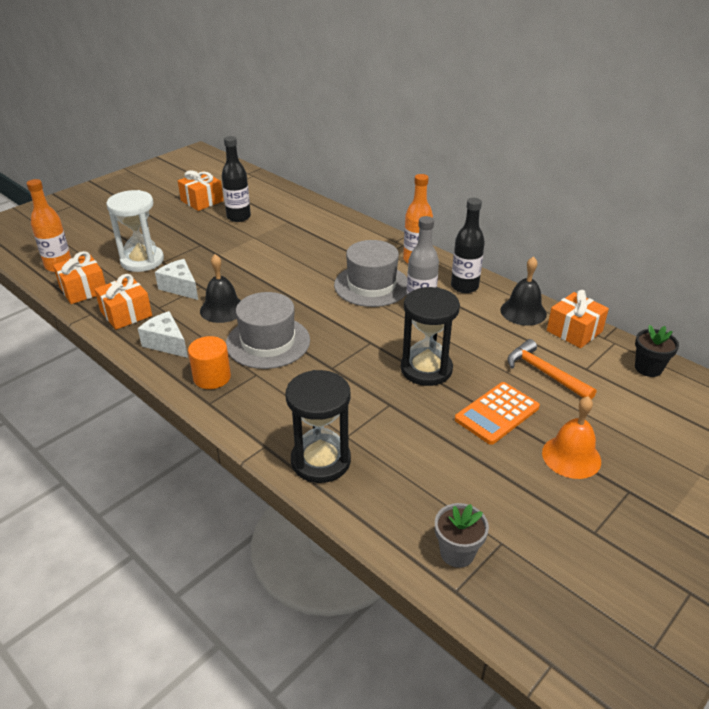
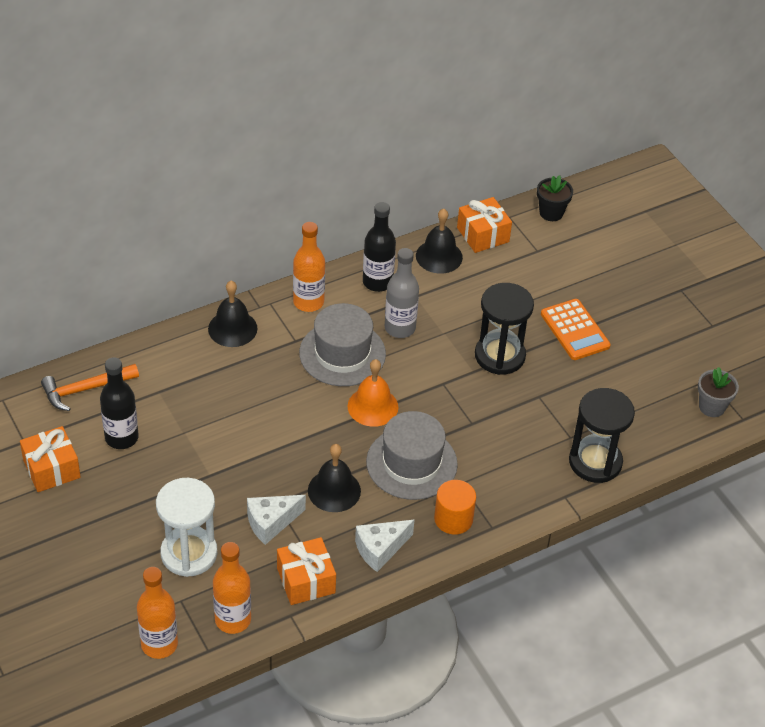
camera: 75 degrees left, 10 degrees up
orange gift [53,251,106,304] -> orange bottle [213,542,251,634]
orange hammer [508,339,596,400] -> orange hammer moved to [41,364,139,411]
orange bell [542,396,601,479] -> orange bell moved to [348,359,398,427]
none -> black bell [208,281,257,347]

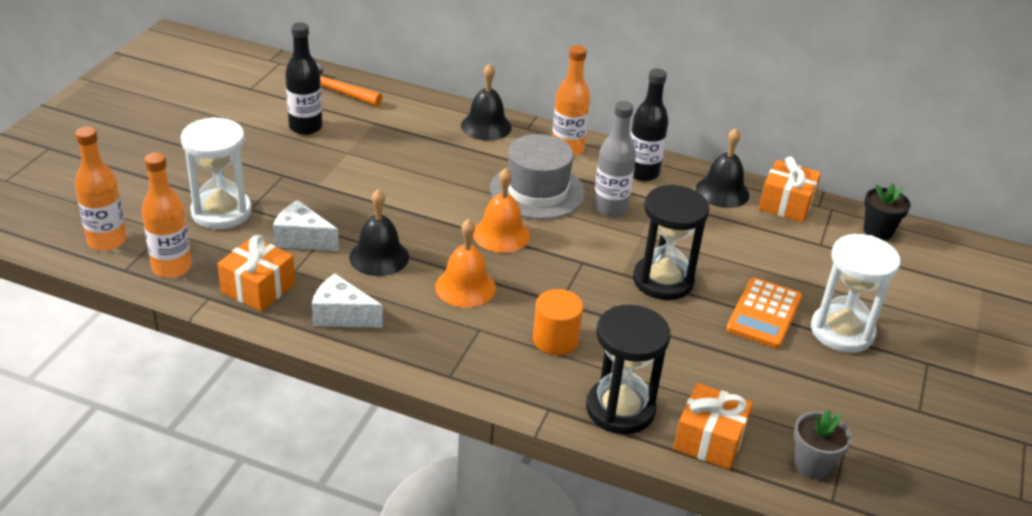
camera: 50 degrees right, 10 degrees down
orange gift [20,426,81,492] -> orange gift moved to [673,383,753,470]
grey hat [366,411,458,500] -> orange bell [435,219,496,307]
orange cylinder [434,480,476,535] -> orange cylinder moved to [533,289,583,355]
none -> white hourglass [811,234,901,353]

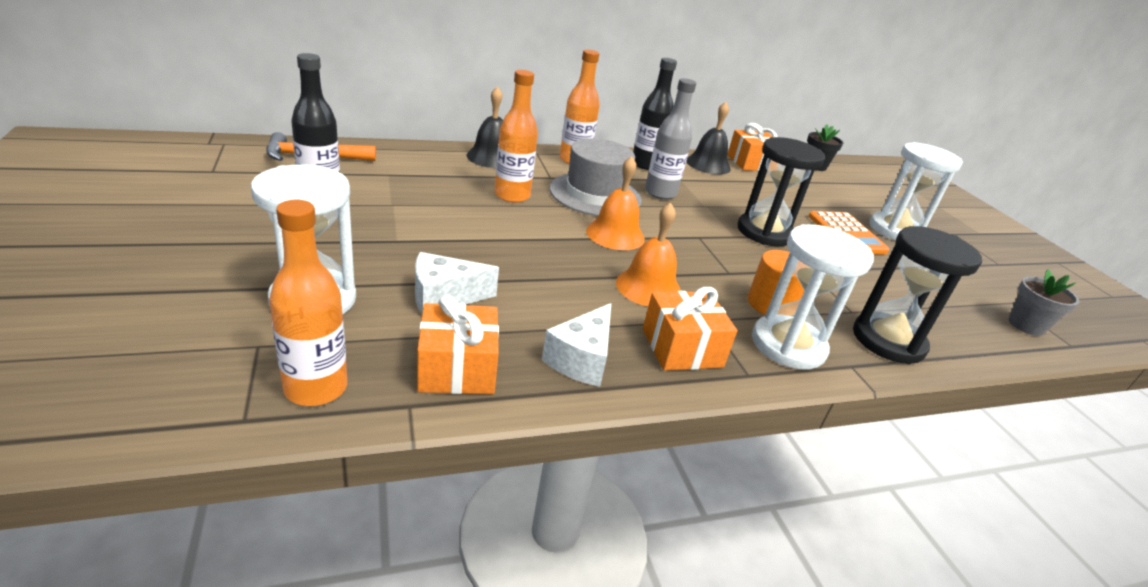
camera: 40 degrees left, 5 degrees down
orange bottle [75,127,127,251] -> orange bottle moved to [495,70,538,203]
white cheese [312,274,383,328] -> white cheese turned 45 degrees counterclockwise [542,303,611,387]
black bell [349,189,409,276] -> none
orange gift [673,383,753,470] -> orange gift moved to [643,287,737,371]
none -> white hourglass [752,224,874,369]

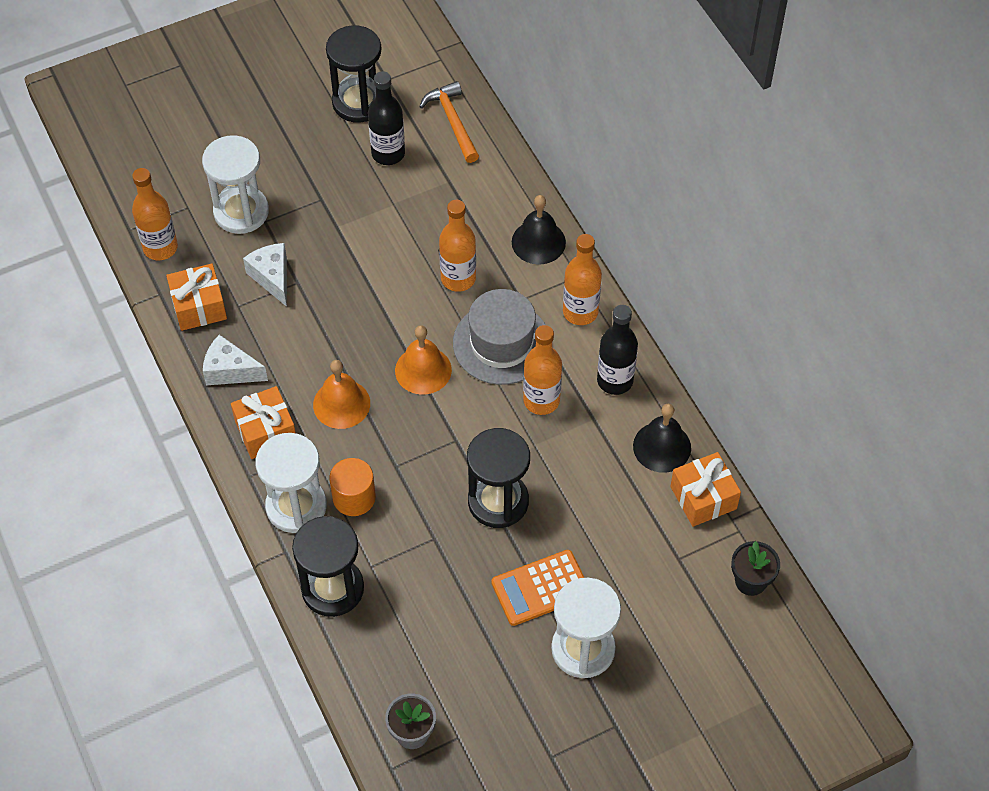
camera: 85 degrees right, 25 degrees up
grey bottle [645,78,696,199] -> orange bottle [523,325,562,415]
none -> black hourglass [326,25,381,123]

